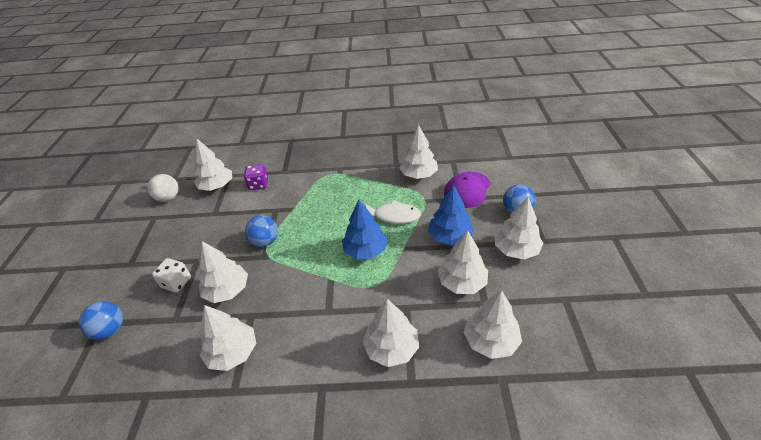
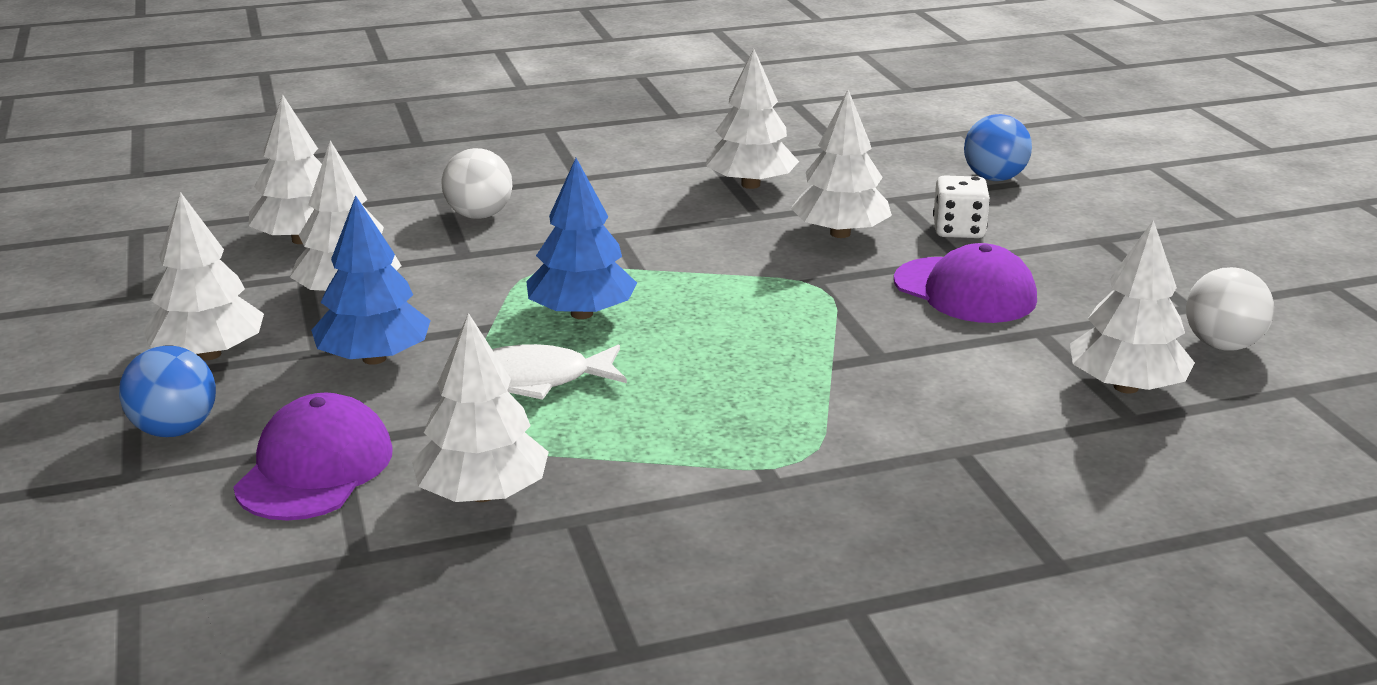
camera: 160 degrees right, 15 degrees down
purple dice [244,164,268,190] -> none
blue ball [245,215,278,247] -> none
white tree [363,299,419,367] -> white ball [441,148,512,219]
none -> purple cap [894,243,1037,323]

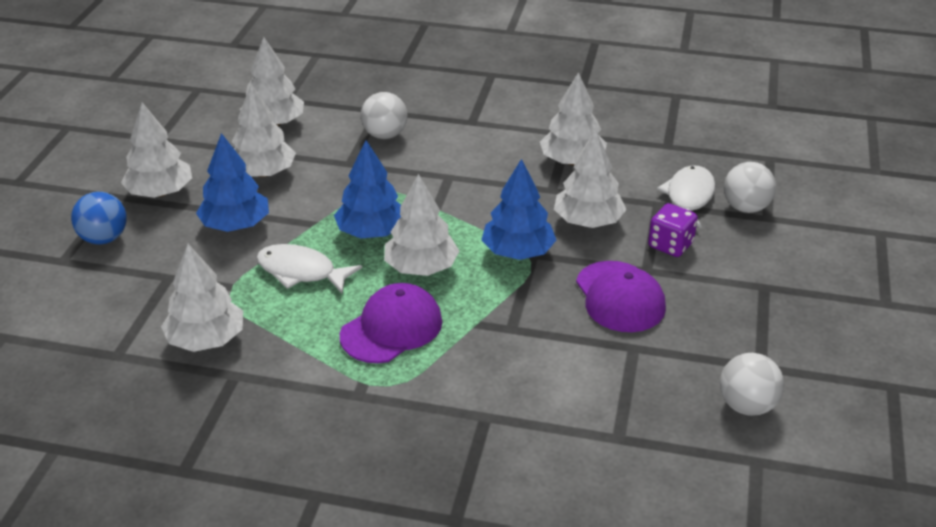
camera: 30 degrees right, 10 degrees up
purple cap [234,392,393,521] -> purple cap moved to [340,283,442,363]
white dice [933,175,990,238] -> purple dice [648,203,698,257]
blue ball [964,114,1032,181] -> white ball [724,162,776,213]
white tree [1070,220,1195,394] -> white tree moved to [384,174,459,276]
none -> blue tree [482,159,556,260]
none -> white fish [657,165,715,228]

